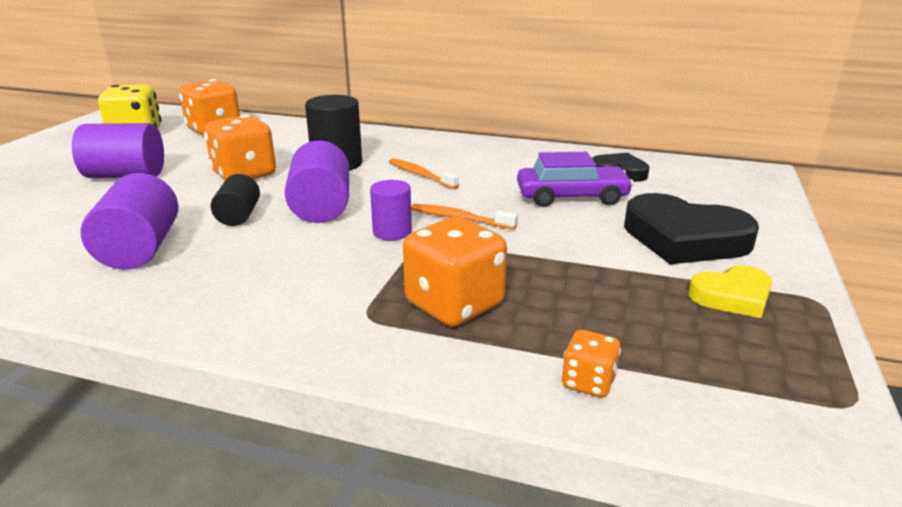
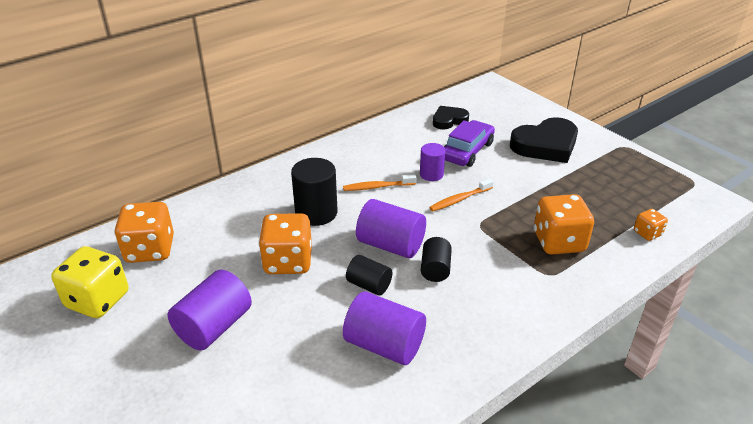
camera: 55 degrees left, 10 degrees up
purple cylinder [370,180,412,241] -> purple cylinder moved to [420,143,446,181]
yellow heart [689,265,772,318] -> none
none -> black cylinder [421,237,452,282]

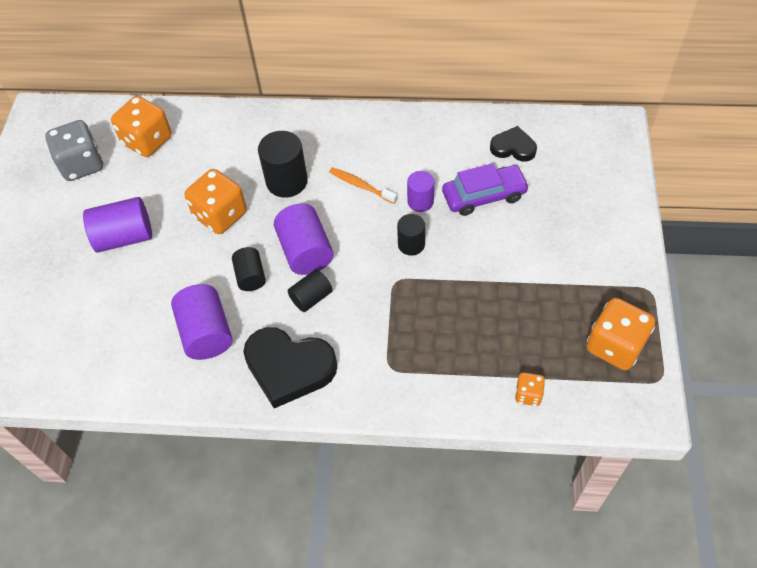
camera: 45 degrees right, 20 degrees up
yellow dice [51,246,128,318] -> grey dice [45,120,103,181]
orange toothbrush [429,179,494,211] -> black cylinder [397,214,425,256]
black heart [510,117,578,163] -> black heart moved to [243,327,337,408]
orange dice [534,194,594,255] -> orange dice moved to [586,298,655,370]

